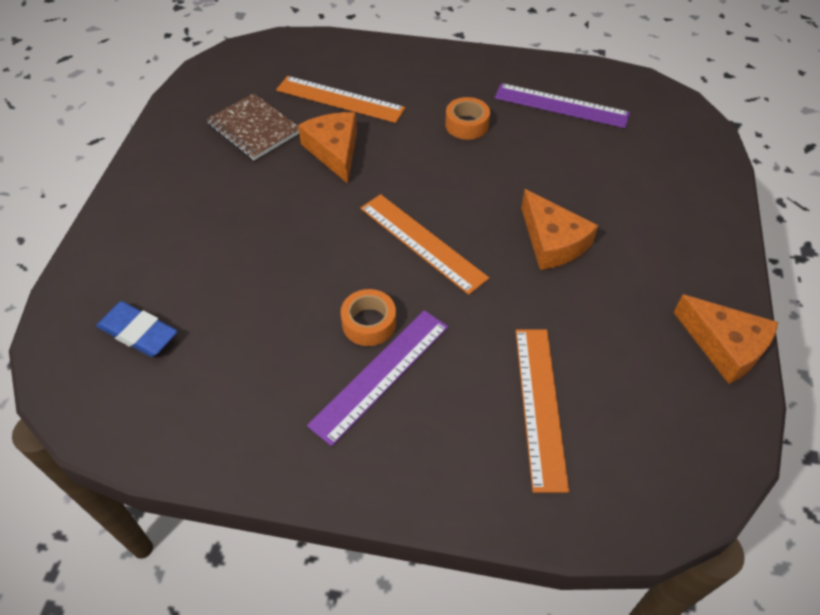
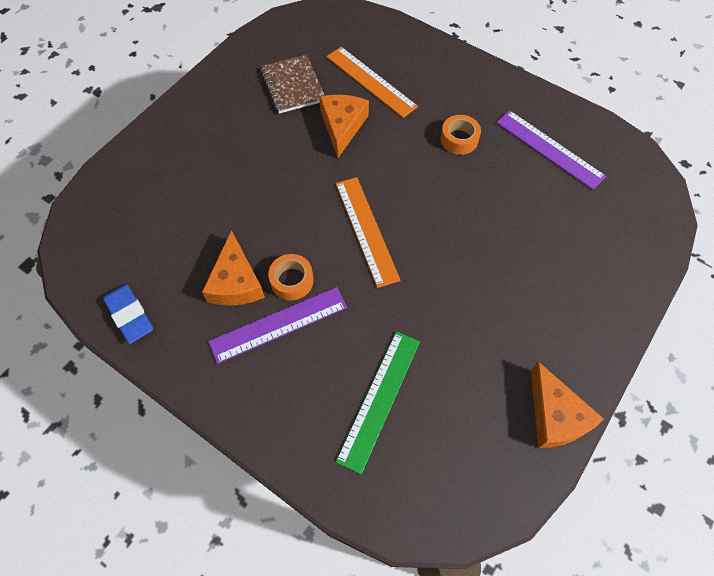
camera: 25 degrees right, 10 degrees up
blue eraser [96,301,178,357] -> blue eraser moved to [103,284,153,344]
orange ruler [516,329,569,493] -> green ruler [336,331,420,474]
orange cheese [521,189,598,270] -> orange cheese moved to [202,230,265,306]

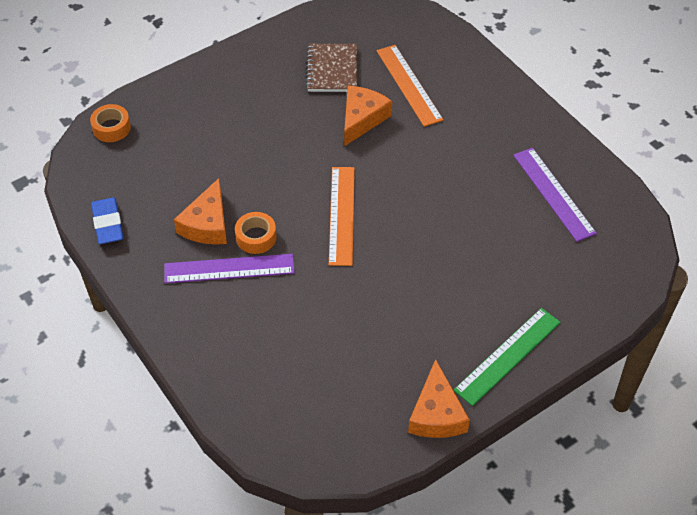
camera: 20 degrees right, 10 degrees down
green ruler [336,331,420,474] -> green ruler moved to [454,308,560,406]
orange tape [440,115,481,155] -> orange tape moved to [90,104,131,142]

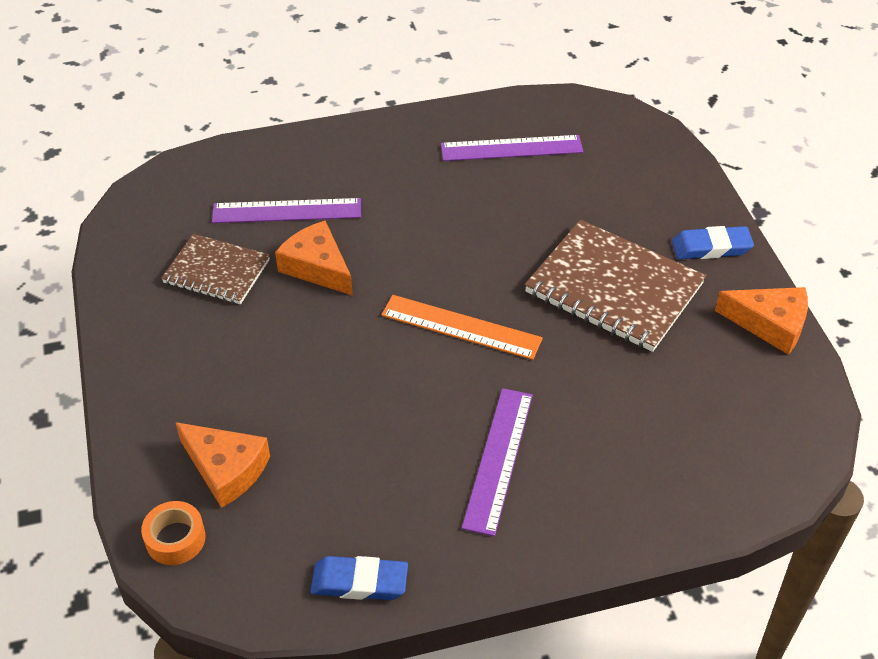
camera: 70 degrees left, 5 degrees down
orange cheese [174,178,227,245] -> orange cheese moved to [175,422,270,508]
orange tape [235,212,276,254] -> none
orange ruler [377,45,443,127] -> purple ruler [212,198,361,223]
green ruler [454,308,560,406] -> blue eraser [672,226,754,259]
none -> brown notebook [525,220,706,352]

